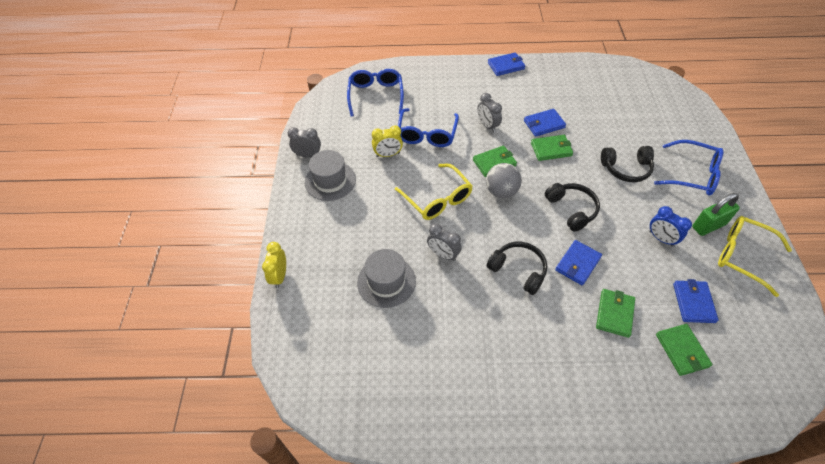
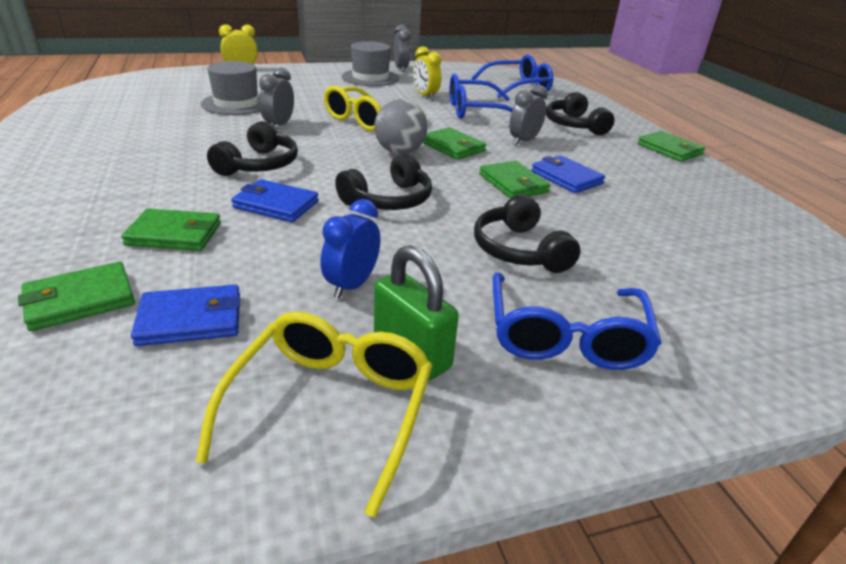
camera: 70 degrees right, 20 degrees down
blue wallet [488,52,525,76] -> green wallet [637,131,705,162]
none -> black headphones [546,92,614,135]

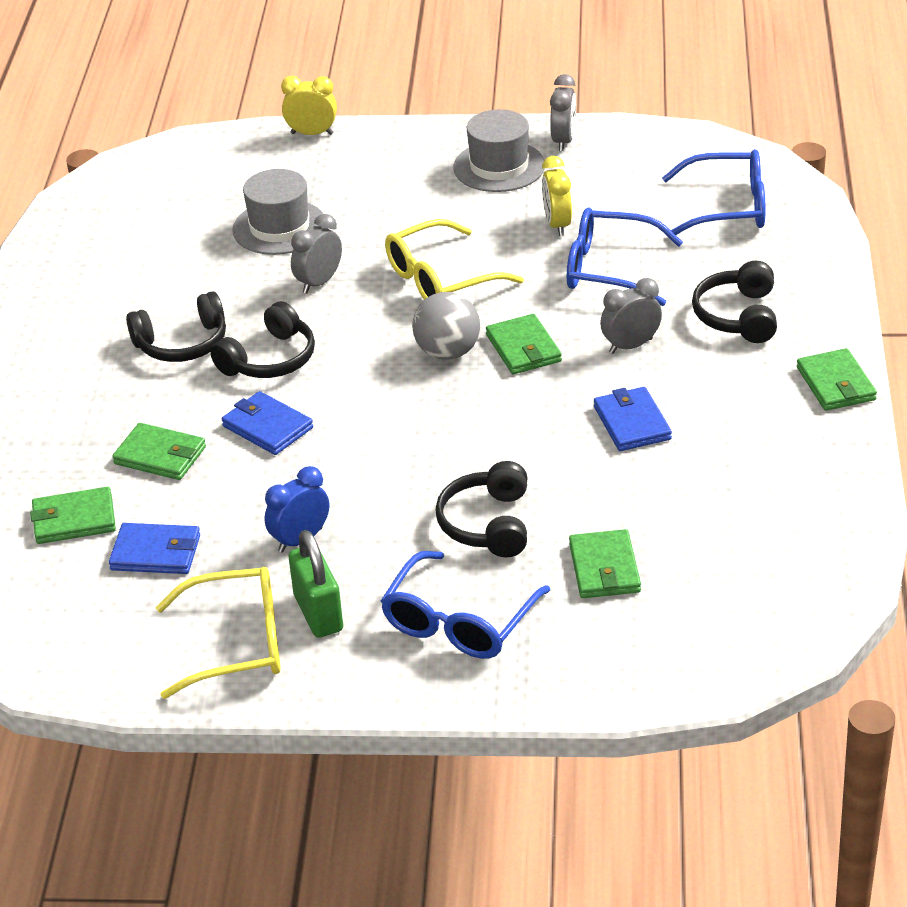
camera: 25 degrees right, 5 degrees up
yellow glasses [196,311,432,518] -> yellow glasses turned 45 degrees clockwise [156,567,281,699]
black headphones [335,154,432,210] -> black headphones moved to [126,291,226,362]
green wallet [479,161,550,198] -> green wallet moved to [569,529,641,598]

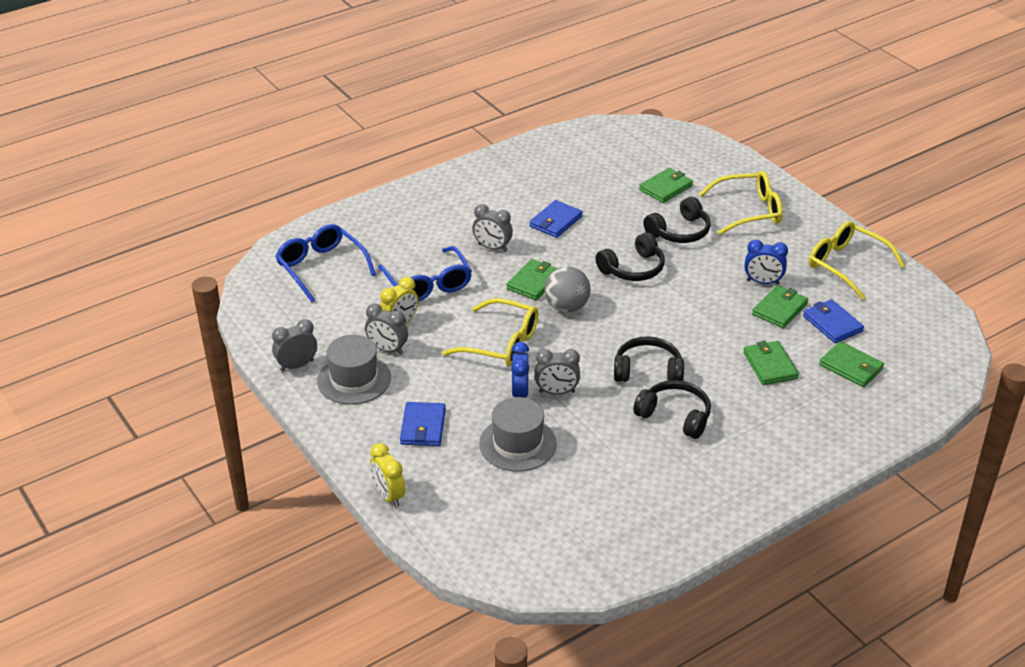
camera: 130 degrees left, 0 degrees up
blue wallet [222,391,313,455] -> blue wallet moved to [400,402,446,446]
green padlock [289,530,343,638] -> none
blue glasses [381,551,550,659] -> yellow glasses [699,171,783,235]
black headphones [692,261,777,343] -> black headphones moved to [596,232,665,281]
green wallet [797,348,877,411] -> green wallet moved to [752,285,808,328]
none -> grey clock [365,304,408,355]
none -> blue clock [511,342,529,397]

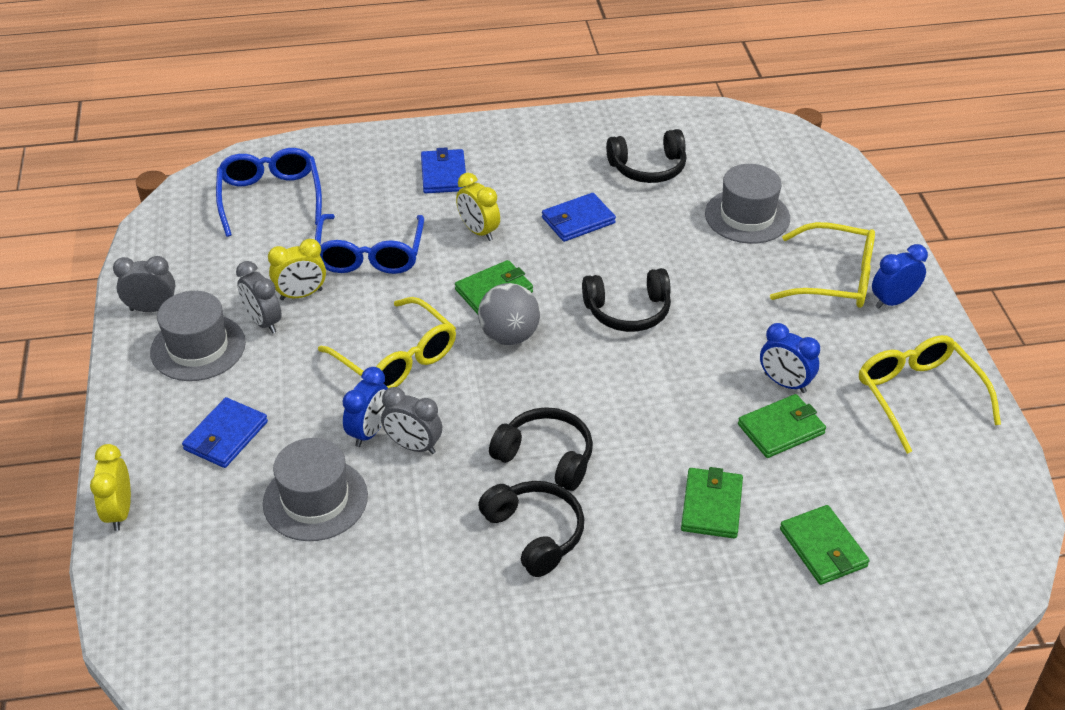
camera: 25 degrees right, 5 degrees up
grey clock [473,204,513,252] -> yellow clock [456,173,500,241]
green wallet [639,168,693,203] -> grey hat [705,164,790,244]
black headphones [643,196,711,243] -> black headphones moved to [606,129,686,183]
blue wallet [803,299,864,343] -> blue wallet moved to [421,147,466,193]
none -> blue clock [872,244,928,309]

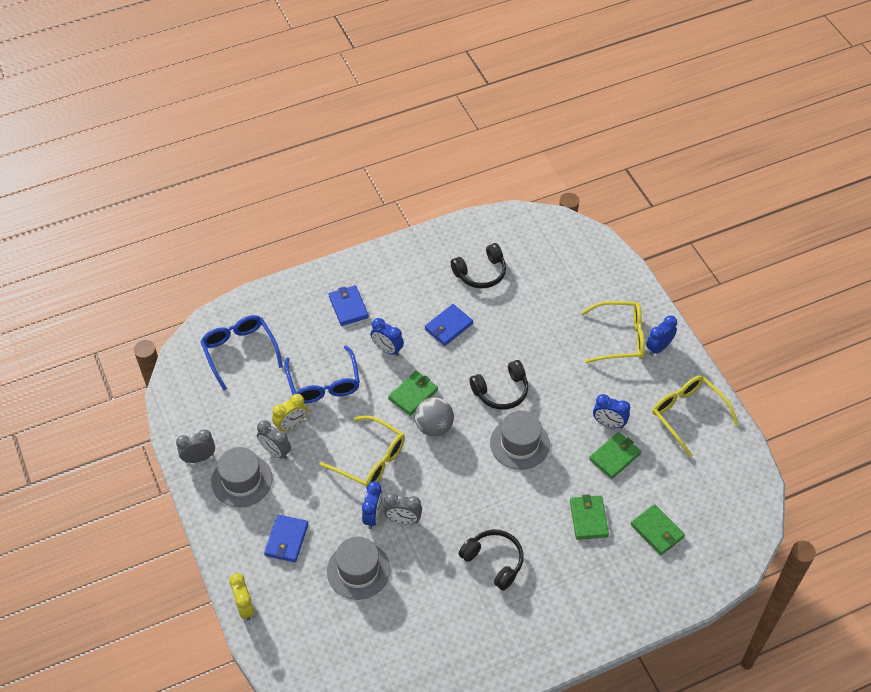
camera: 15 degrees left, 10 degrees up
yellow clock [456,173,500,241] -> blue clock [371,318,404,356]
black headphones [489,407,593,491] -> none
grey hat [705,164,790,244] -> grey hat moved to [490,410,550,470]

